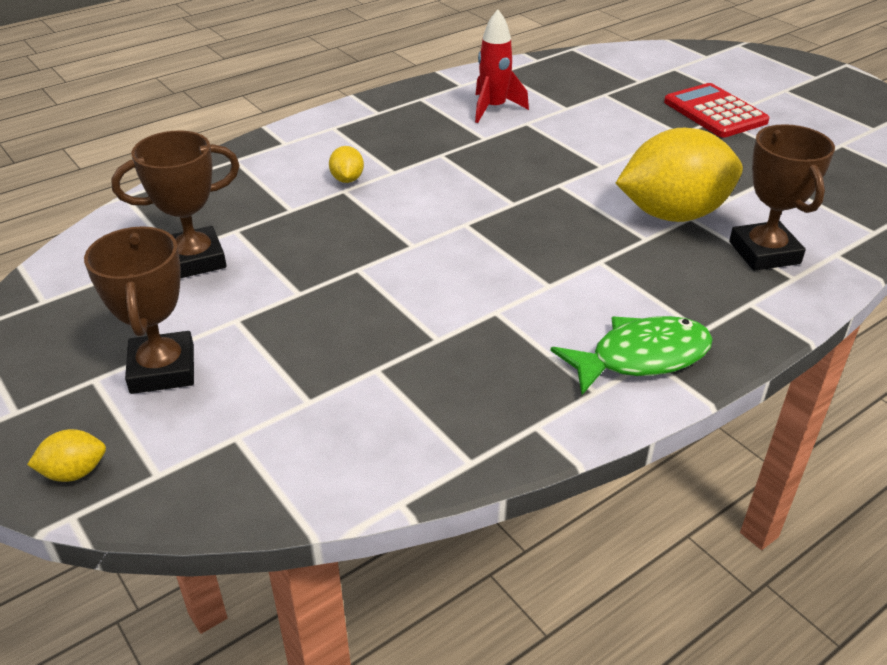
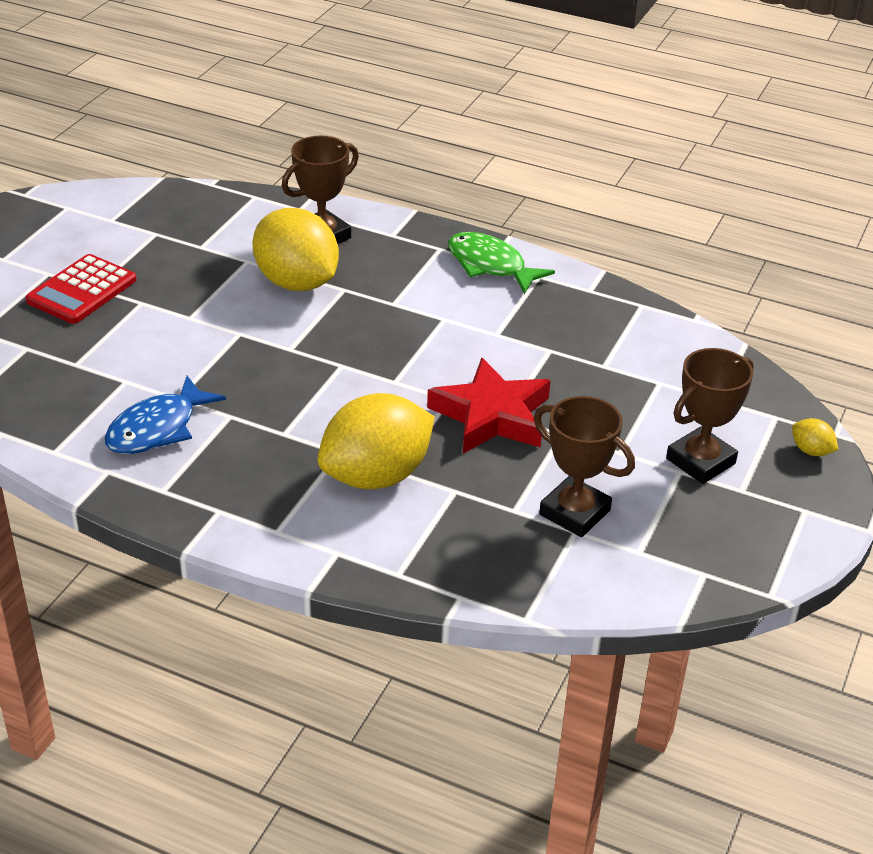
camera: 120 degrees left, 0 degrees up
yellow lemon [329,146,364,183] -> yellow lemon [317,393,435,489], size x2.46
red rocket [475,9,529,123] -> blue fish [105,376,226,454]
none -> red star [427,357,551,454]

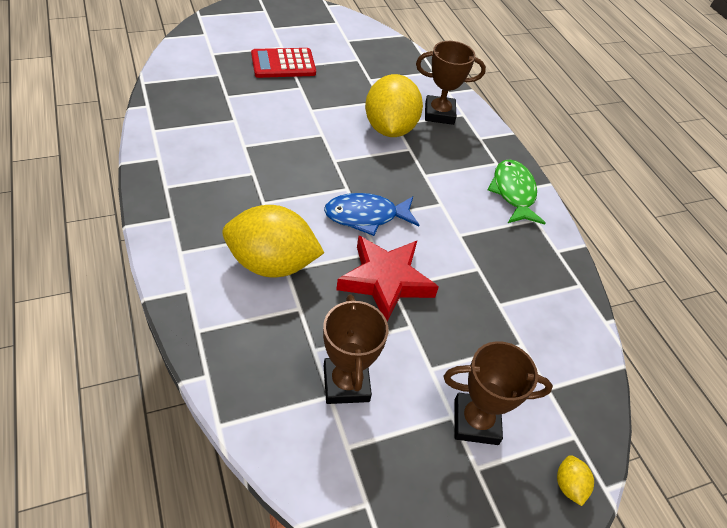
camera: 40 degrees right, 10 degrees up
blue fish [105,376,226,454] -> blue fish moved to [324,193,419,236]

